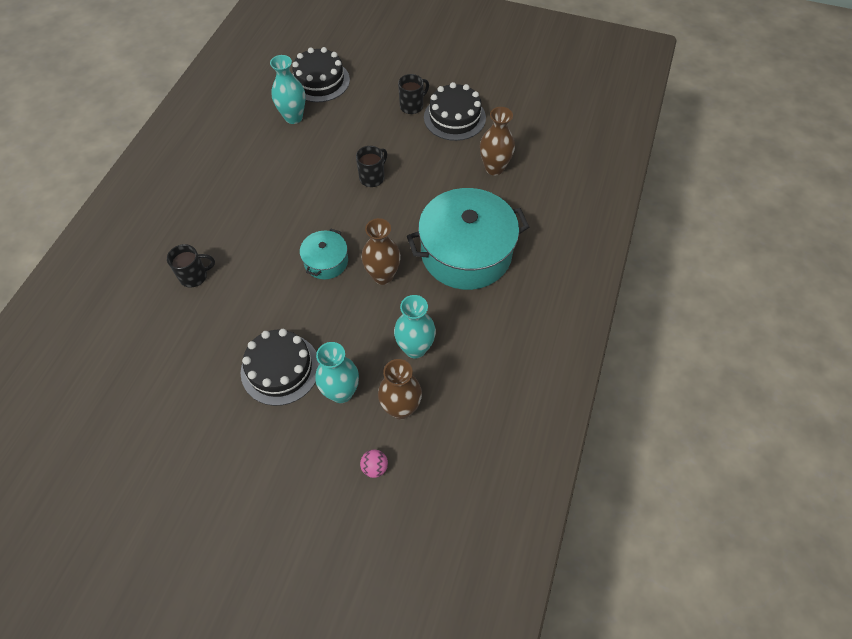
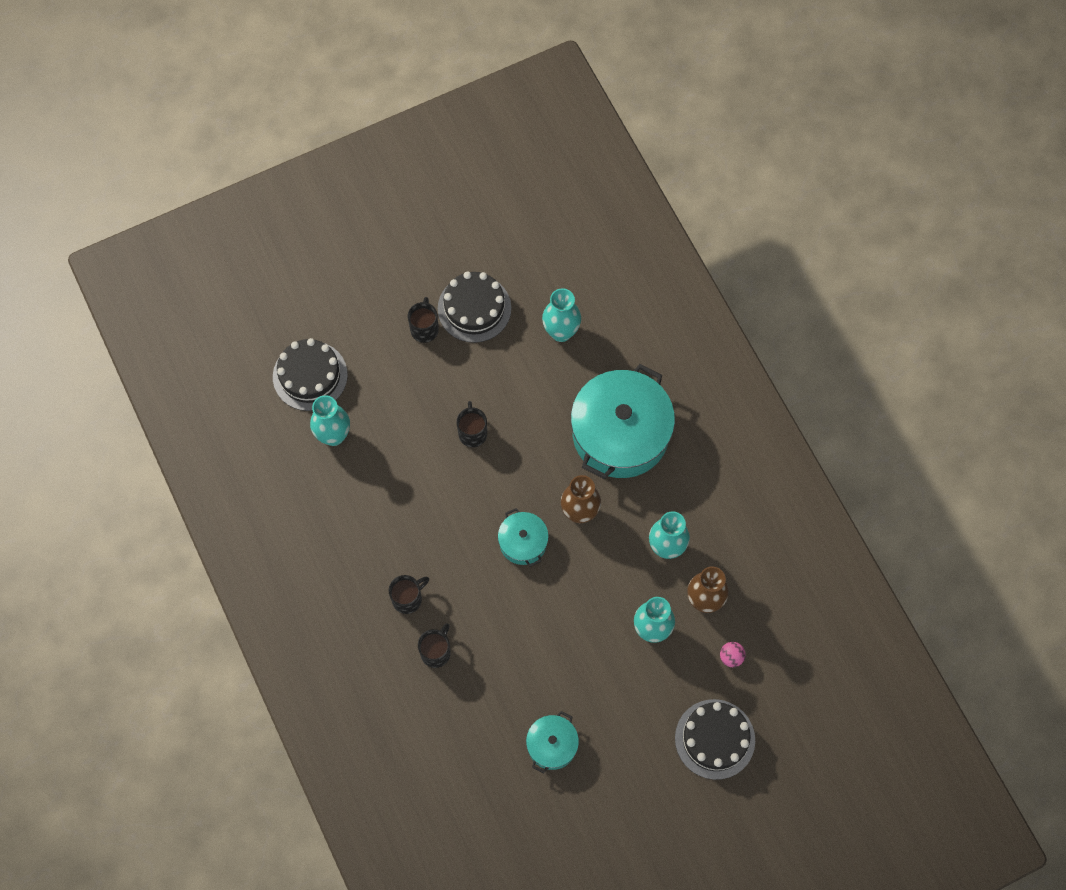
camera: 45 degrees left, 10 degrees up
black cake [241,329,319,406] -> black cake moved to [675,699,755,780]
brown vase [480,107,515,175] -> turquoise vase [542,288,581,342]
none -> black mug [389,575,429,614]
none -> turquoise pot [526,711,579,773]

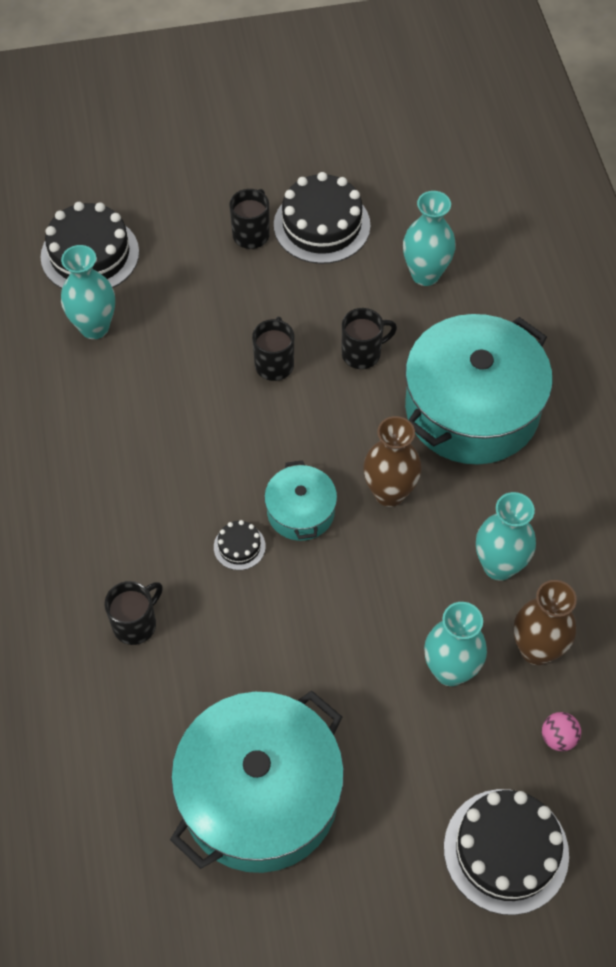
camera: 15 degrees right, 10 degrees down
black mug [389,575,429,614] -> black mug moved to [342,308,397,369]
turquoise pot [526,711,579,773] -> turquoise pot [170,691,344,873], size x2.07
none -> black cake [214,520,266,570]

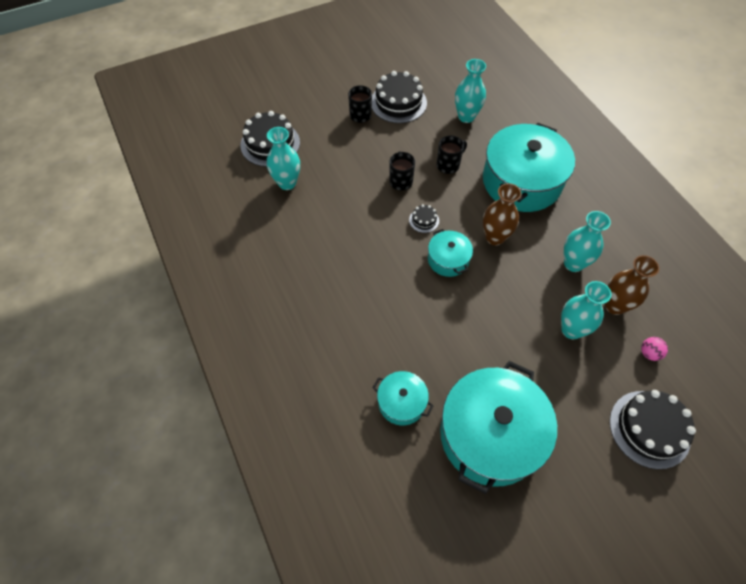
camera: 15 degrees left, 0 degrees up
black mug [105,581,163,645] -> none
black cake [214,520,266,570] -> black cake moved to [409,204,439,233]
none -> turquoise pot [373,371,434,425]

